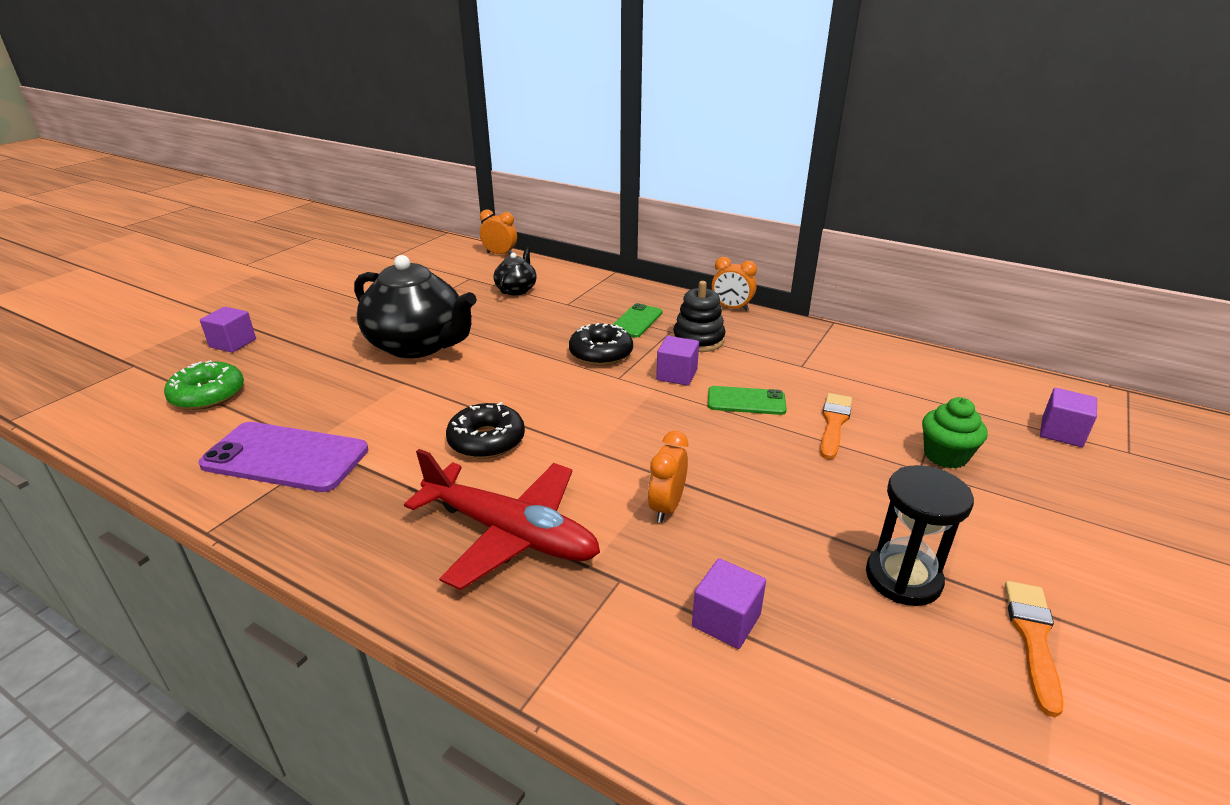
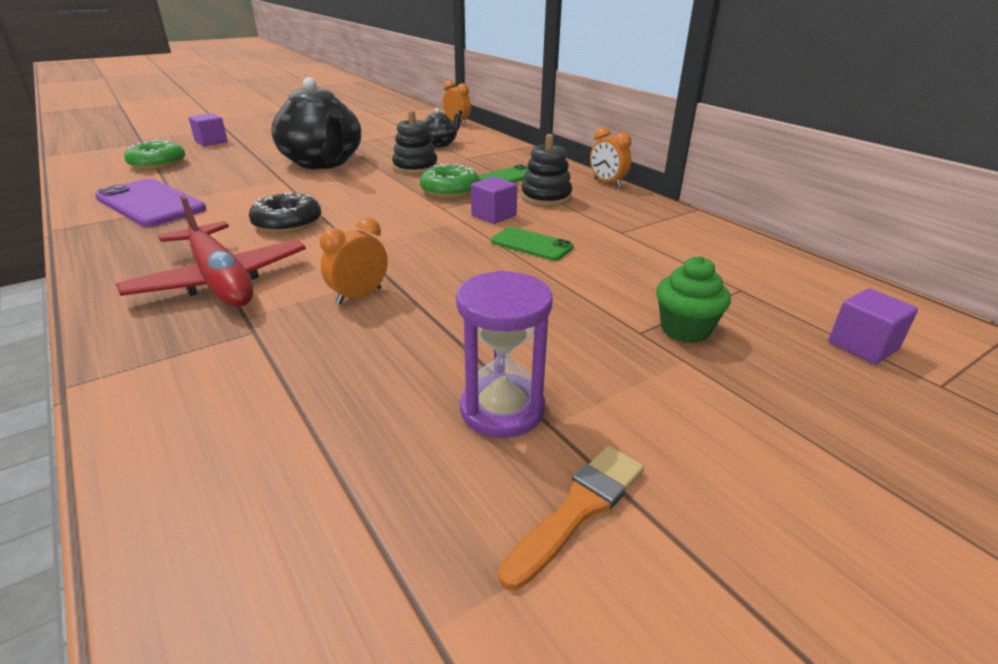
camera: 25 degrees right, 0 degrees up
black donut [569,323,633,366] -> green donut [420,164,480,198]
purple cube [692,558,766,649] -> none
orange brush [820,393,852,460] -> none
black hourglass [866,465,974,606] -> purple hourglass [456,270,553,438]
none -> black stacking toy [392,110,438,174]

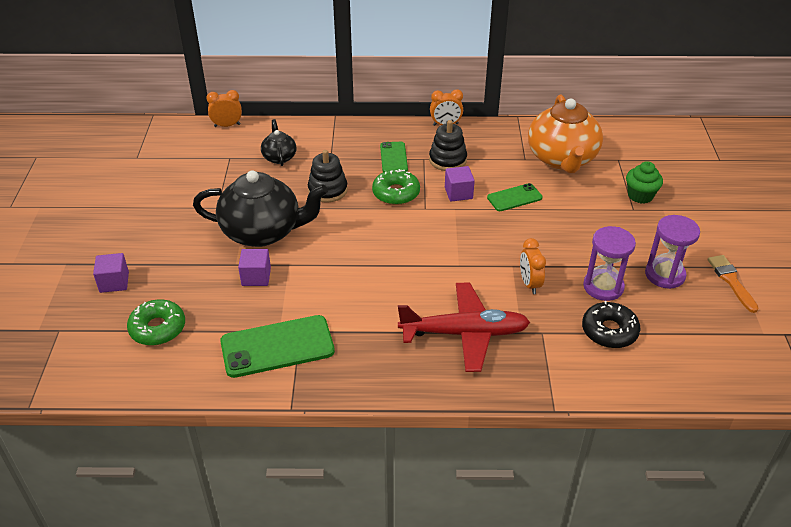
camera: 55 degrees left, 10 degrees up
purple phone [95,179,206,227] -> green phone [220,315,335,378]
black donut [249,192,321,233] -> black donut moved to [582,301,640,348]
purple cube [828,288,918,364] -> purple cube moved to [238,249,271,286]
none -> orange teapot [528,95,603,173]
none -> purple hourglass [583,226,636,301]

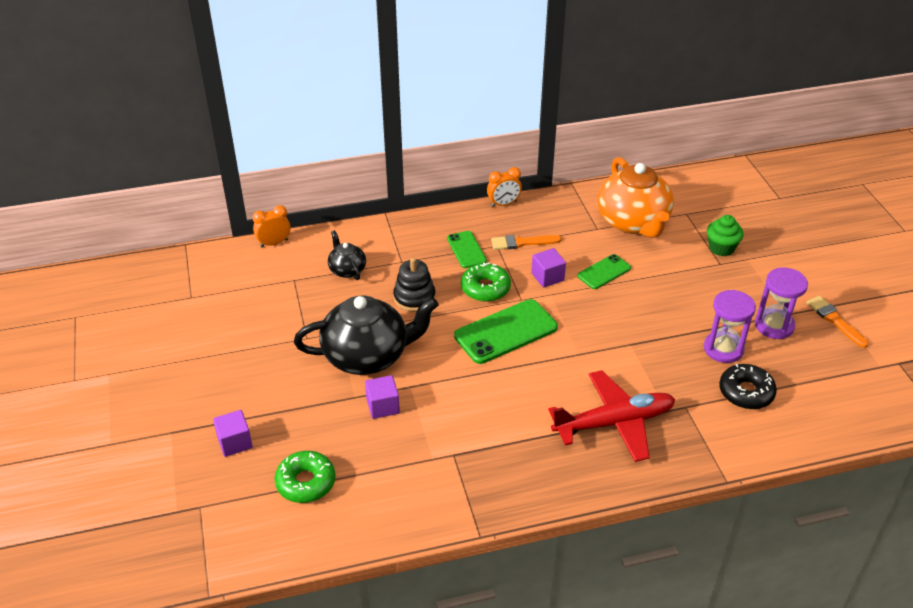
camera: 15 degrees left, 0 degrees up
green phone [220,315,335,378] -> green phone moved to [454,299,558,364]
black stacking toy [429,120,467,171] -> orange brush [491,235,561,250]
orange clock [520,238,546,294] -> none

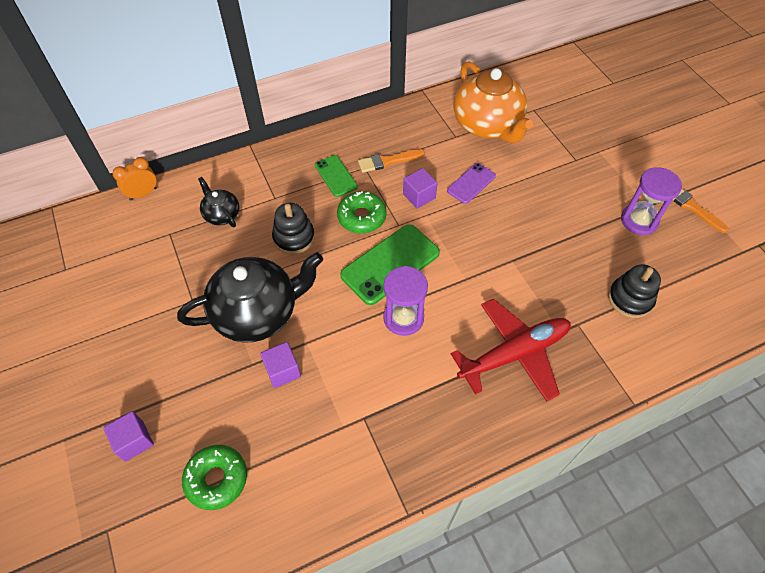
camera: 10 degrees left, 15 degrees up
orange clock [487,167,522,207] -> none
green phone [577,254,631,289] -> purple phone [447,163,496,204]
purple hourglass [704,290,756,363] -> purple hourglass moved to [383,266,428,336]
green cupcake [707,215,744,256] -> none
black donut [719,364,777,409] -> black stacking toy [608,264,661,318]

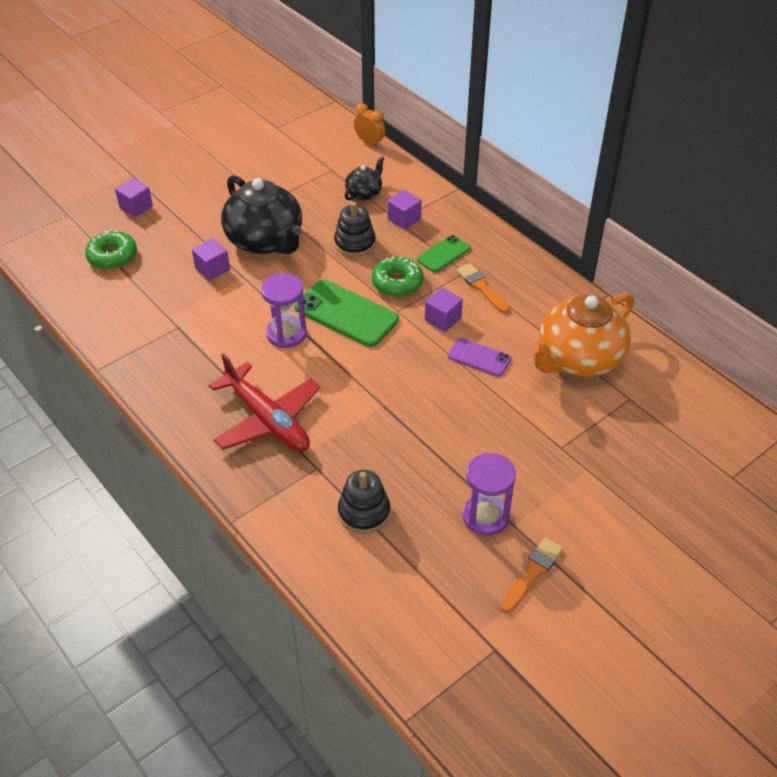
camera: 75 degrees right, 10 degrees down
none -> purple cube [387,190,422,230]

